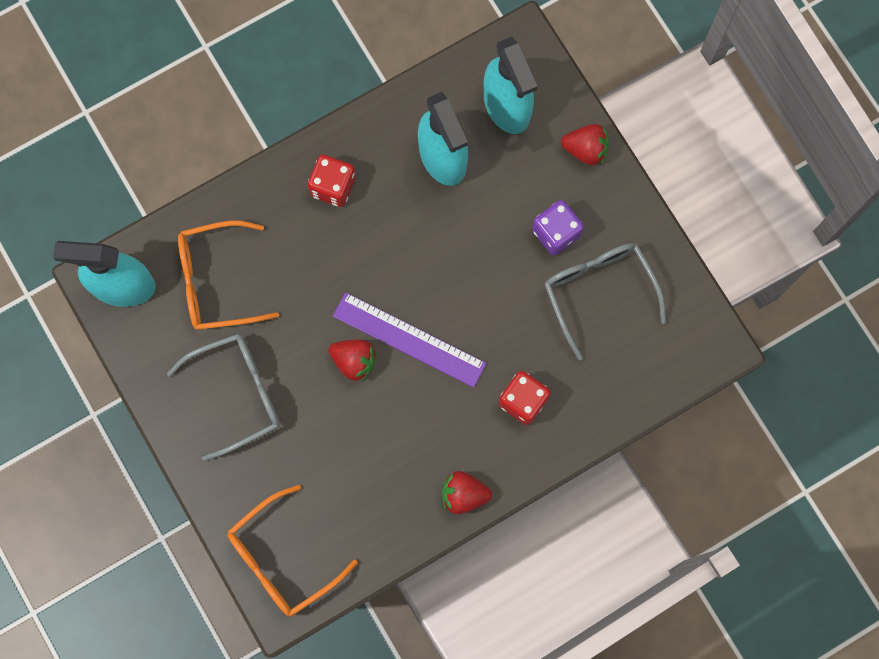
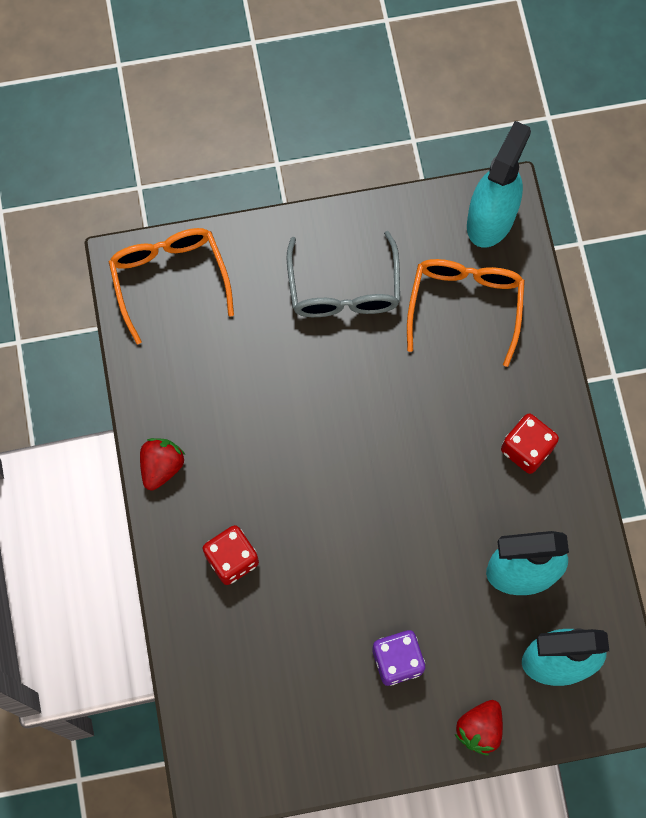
camera: 110 degrees right, 5 degrees down
red strawberry [329,339,377,382] -> none
purple ruler [333,292,487,388] -> none
grey glasses [544,243,666,360] -> none

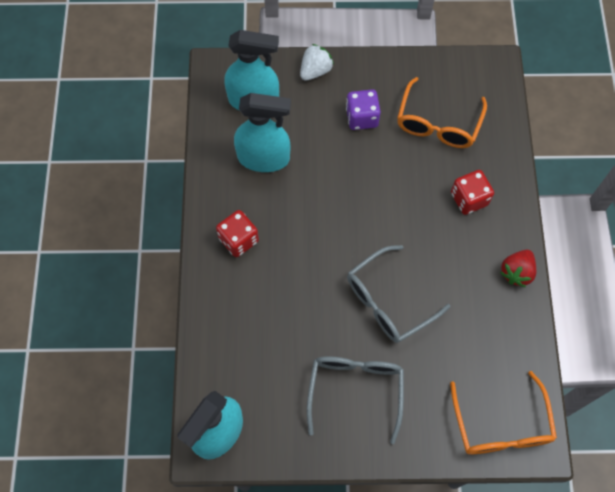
camera: 170 degrees left, 5 degrees down
orange glasses [407,259,525,367] -> orange glasses moved to [397,77,487,148]
red strawberry [455,700,503,755] -> white strawberry [300,44,334,81]
none -> grey glasses [347,245,451,343]

